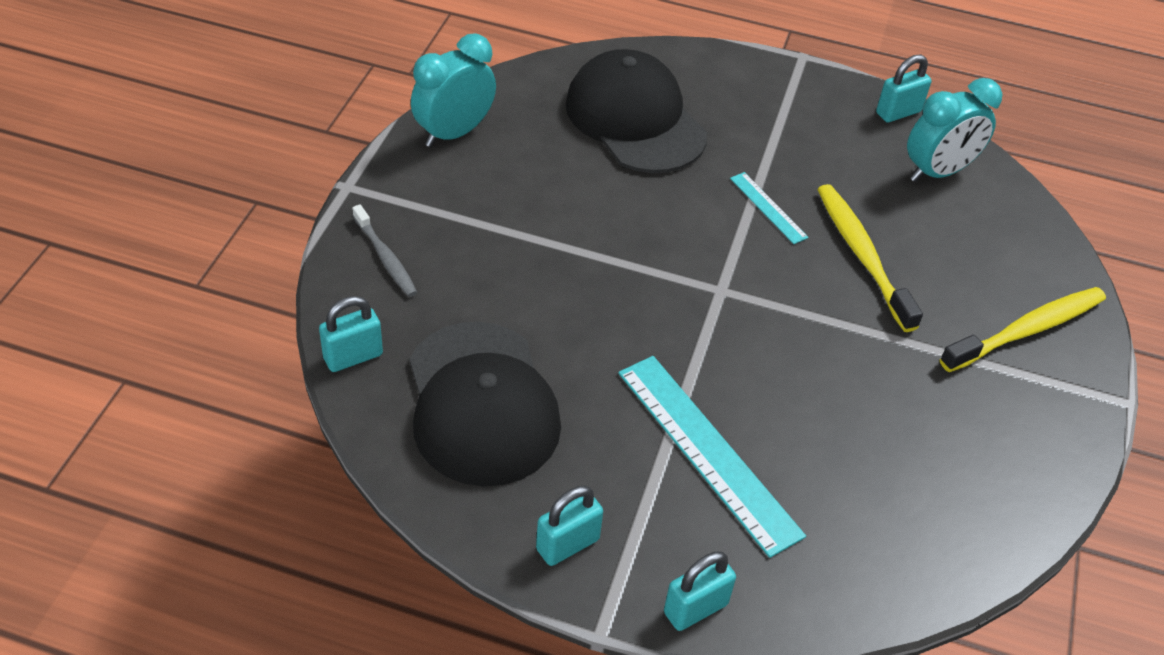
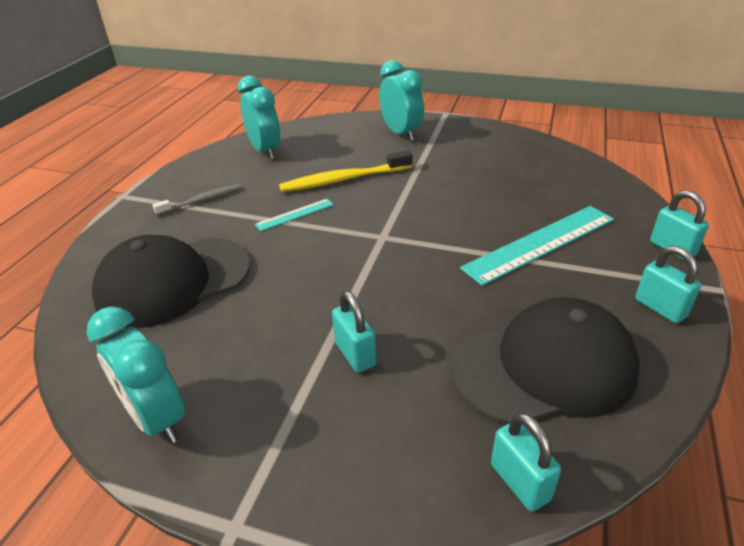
camera: 85 degrees left, 10 degrees down
grey toothbrush [352,204,417,297] -> grey toothbrush moved to [153,184,241,216]
turquoise padlock [876,54,932,122] -> turquoise padlock moved to [332,291,376,373]
yellow toothbrush [940,287,1106,372] -> turquoise clock [379,60,424,141]

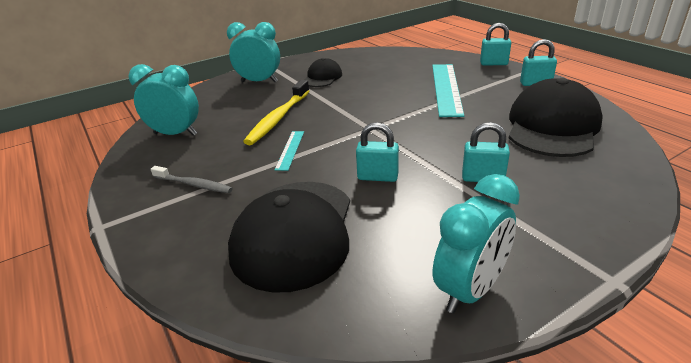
camera: 50 degrees left, 5 degrees down
turquoise clock [86,306,185,444] -> turquoise clock turned 45 degrees counterclockwise [433,174,520,314]
grey toothbrush [153,184,241,216] -> grey toothbrush turned 105 degrees clockwise [151,166,233,193]
turquoise padlock [491,412,561,512] -> turquoise padlock moved to [356,122,399,182]
none -> black cap [304,58,342,87]

